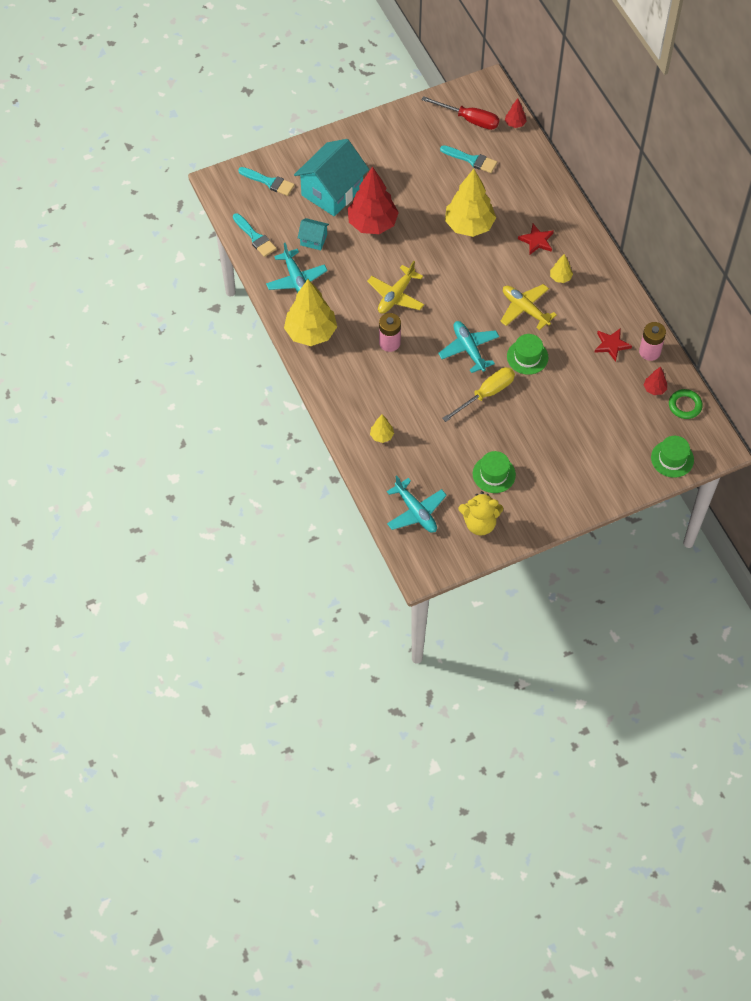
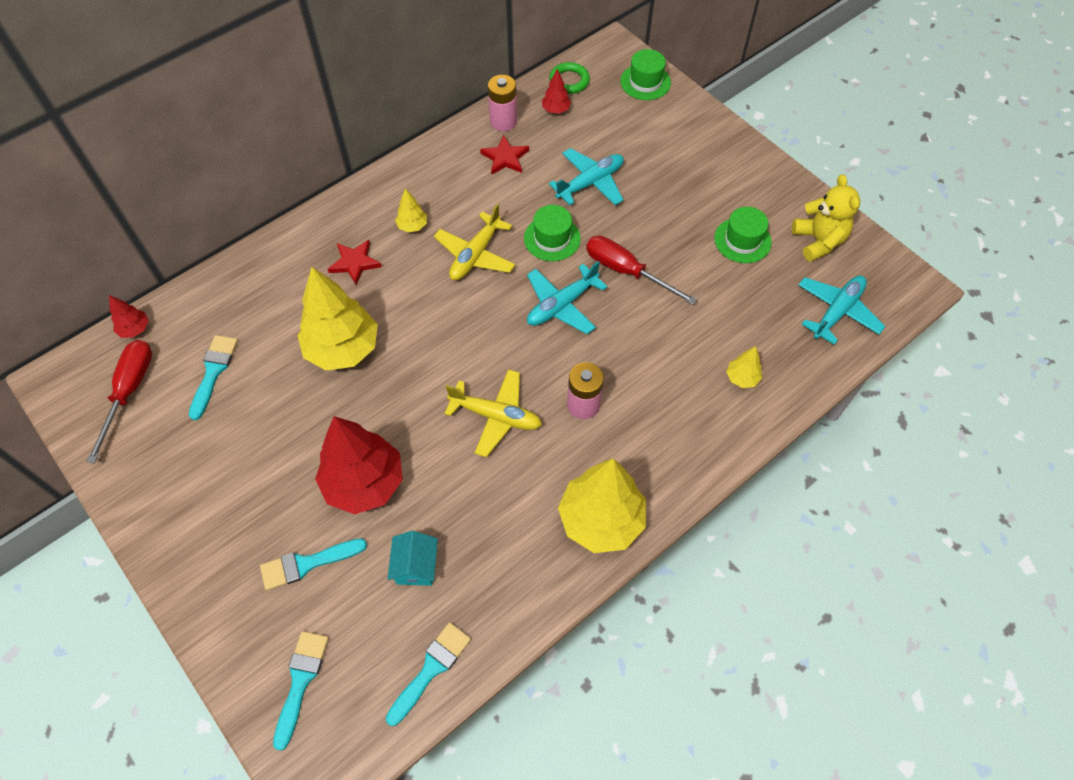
camera: 105 degrees left, 0 degrees up
turquoise plane [266,243,328,293] -> turquoise plane moved to [549,148,624,205]
turquoise house [294,139,369,216] -> turquoise brush [260,538,367,590]
yellow screwdriver [442,367,515,422] -> red screwdriver [586,236,697,305]

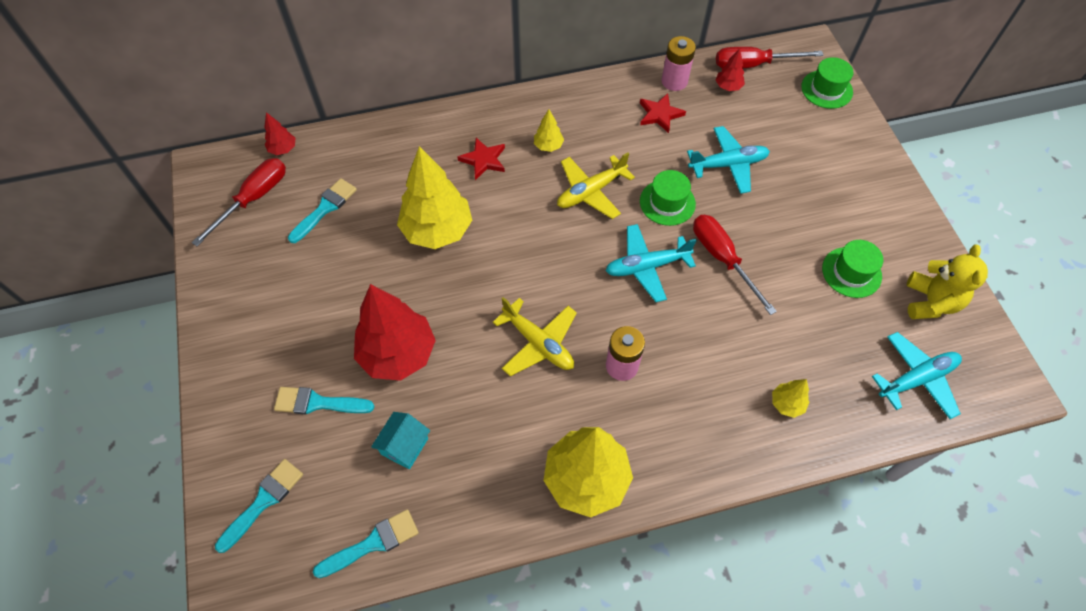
camera: 25 degrees right, 0 degrees up
green ring [549,62,590,94] -> red screwdriver [716,47,824,68]

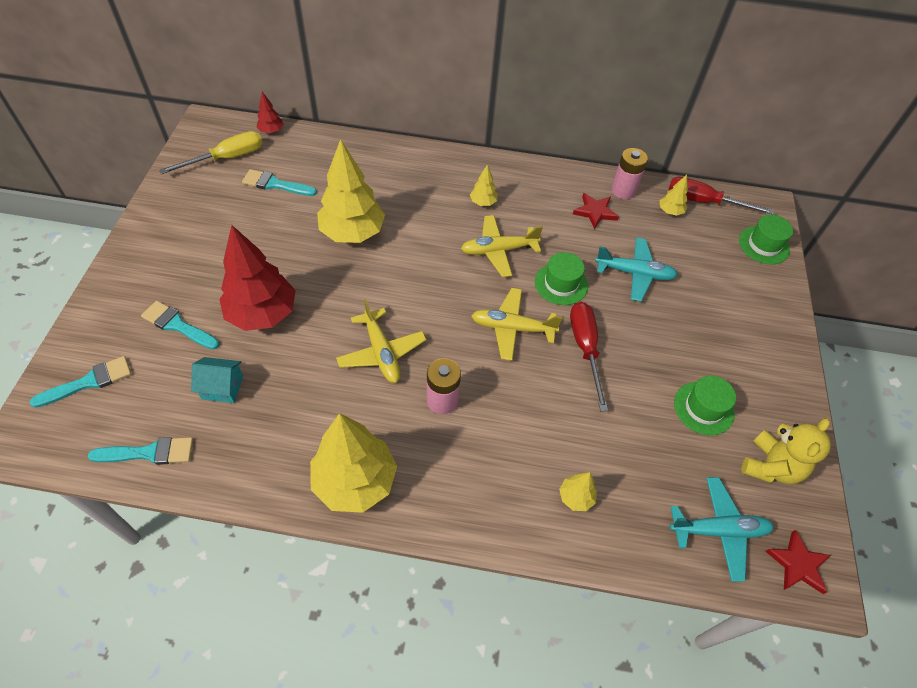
camera: 20 degrees right, 5 degrees down
red screwdriver [192,158,286,246] -> yellow screwdriver [159,131,263,174]
turquoise brush [288,178,357,243] -> turquoise brush turned 135 degrees counterclockwise [242,169,317,196]
turquoise house [371,412,430,470] -> turquoise house turned 45 degrees clockwise [191,357,243,403]
red star [457,138,505,180] -> red star moved to [765,530,831,594]
turquoise plane [605,224,697,302] -> yellow plane [471,288,562,361]
red tree [716,48,745,91] -> yellow tree [660,175,688,216]

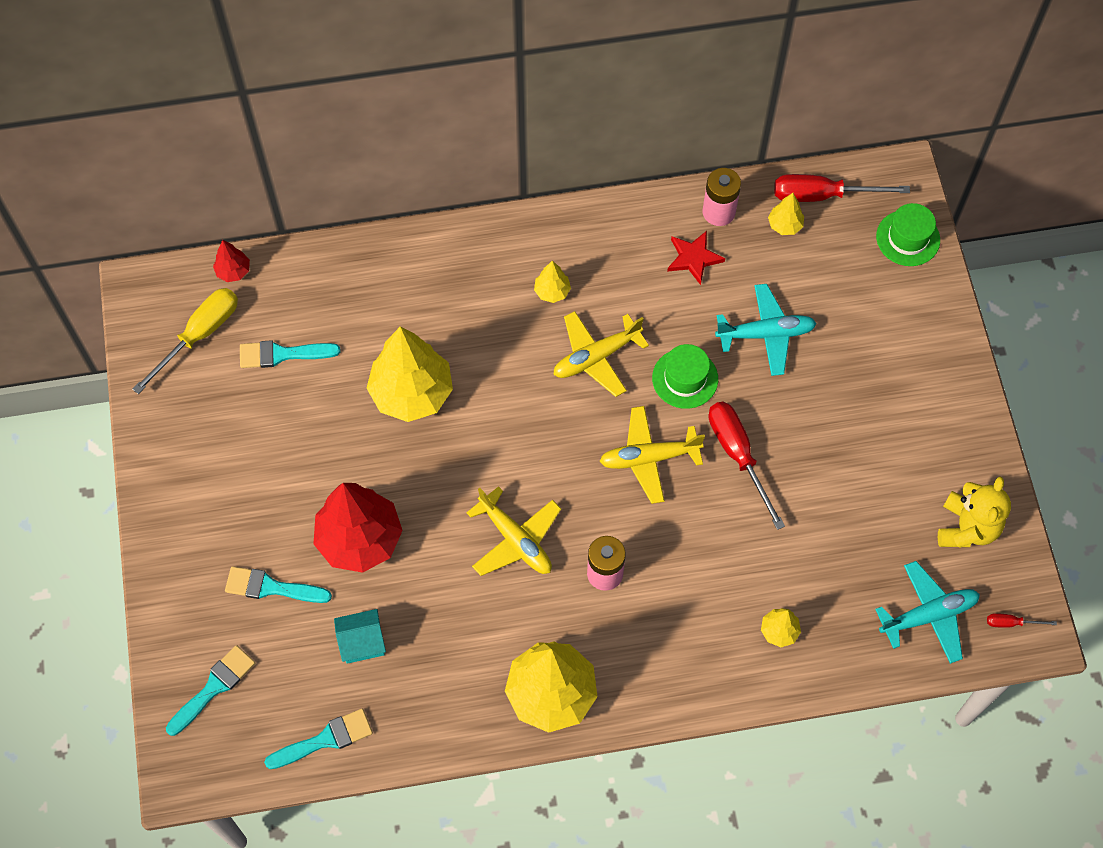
camera: 15 degrees left, 10 degrees up
green hat [674,376,736,435] -> none
red star [765,530,831,594] -> red screwdriver [987,613,1057,628]

